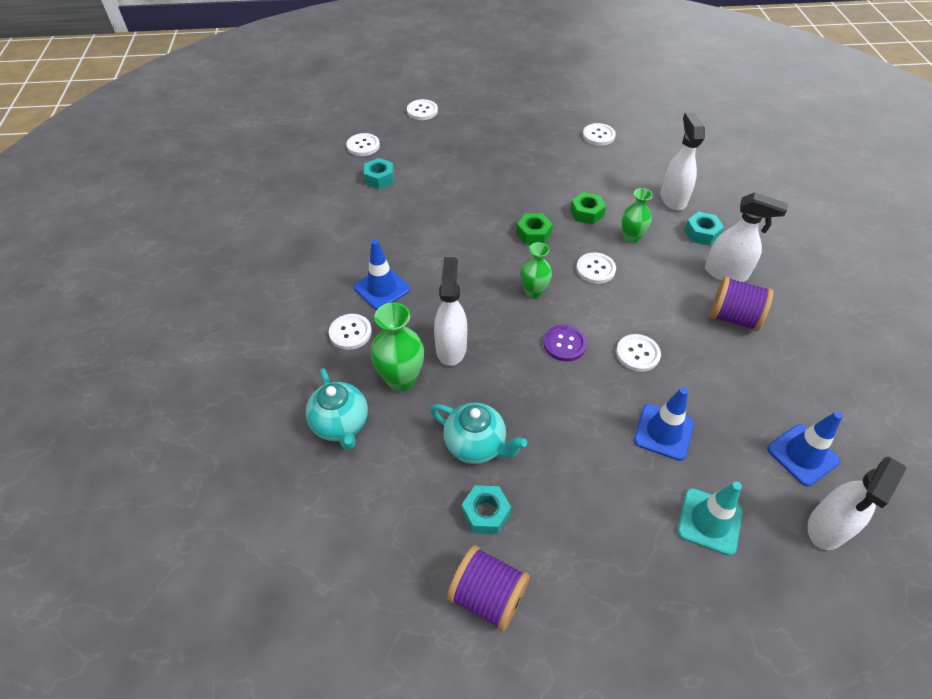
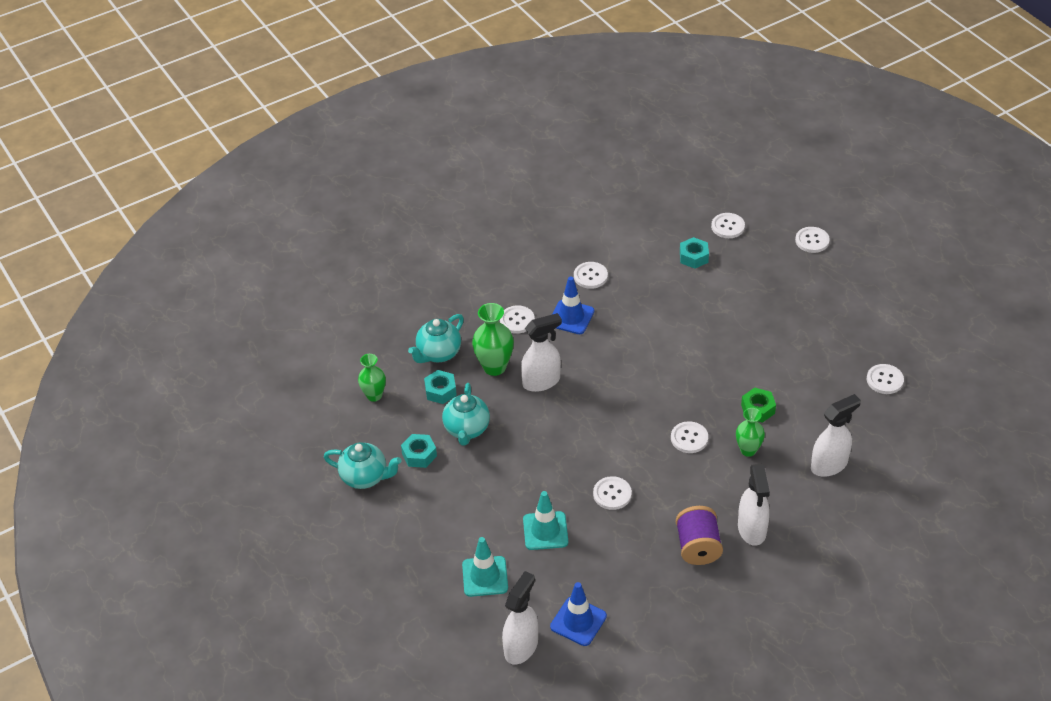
camera: 65 degrees right, 5 degrees down
purple spool [447,545,530,632] -> turquoise teapot [324,442,402,489]
green nut [516,213,553,245] -> none
green vase [521,242,552,299] -> green vase moved to [358,354,386,402]
purple button [544,325,587,361] -> none
blue traffic cone [634,387,694,461] -> turquoise traffic cone [523,491,568,550]
turquoise nut [684,212,724,246] -> turquoise nut moved to [424,370,457,404]
white spray bottle [808,457,907,550] -> white spray bottle turned 105 degrees clockwise [502,571,538,665]
none -> white button [574,262,608,289]

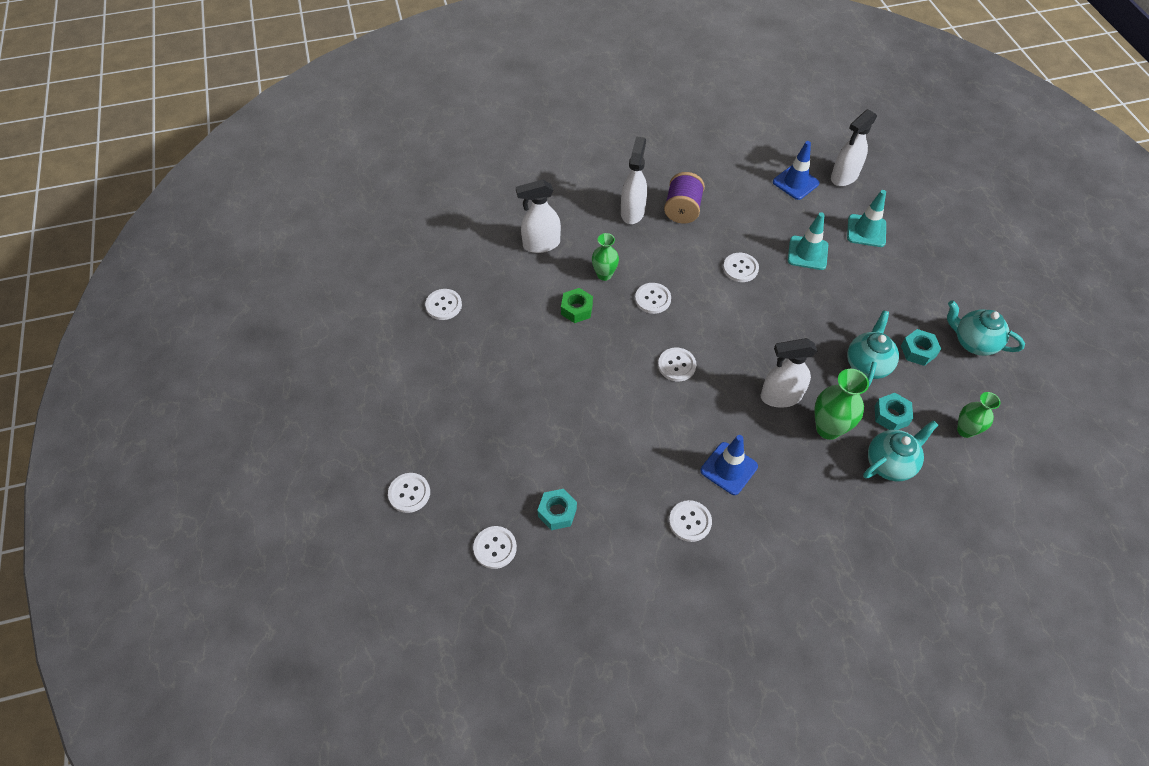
camera: 165 degrees left, 10 degrees up
white button [500,305,535,334] -> white button moved to [658,348,696,381]

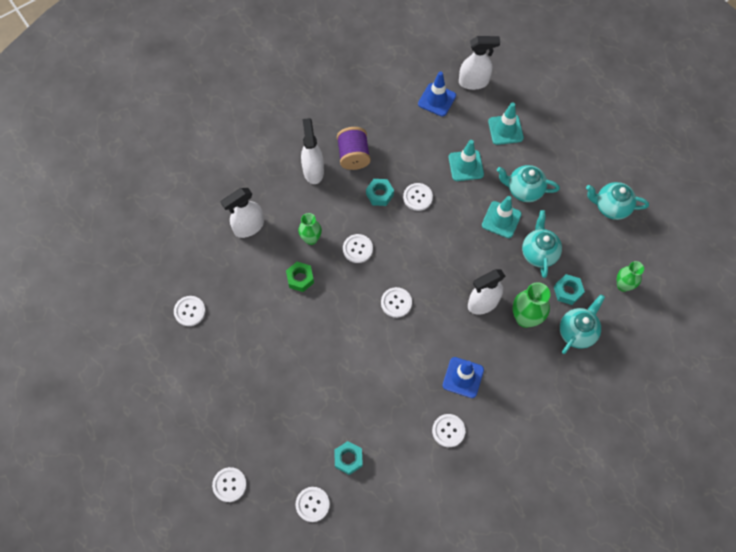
camera: 20 degrees left, 10 degrees up
white spray bottle [831,109,877,186] -> white spray bottle turned 120 degrees counterclockwise [459,36,500,90]
turquoise nut [901,329,941,366] -> turquoise nut moved to [366,179,394,206]
none -> turquoise traffic cone [482,196,522,238]
none -> turquoise teapot [497,165,560,202]

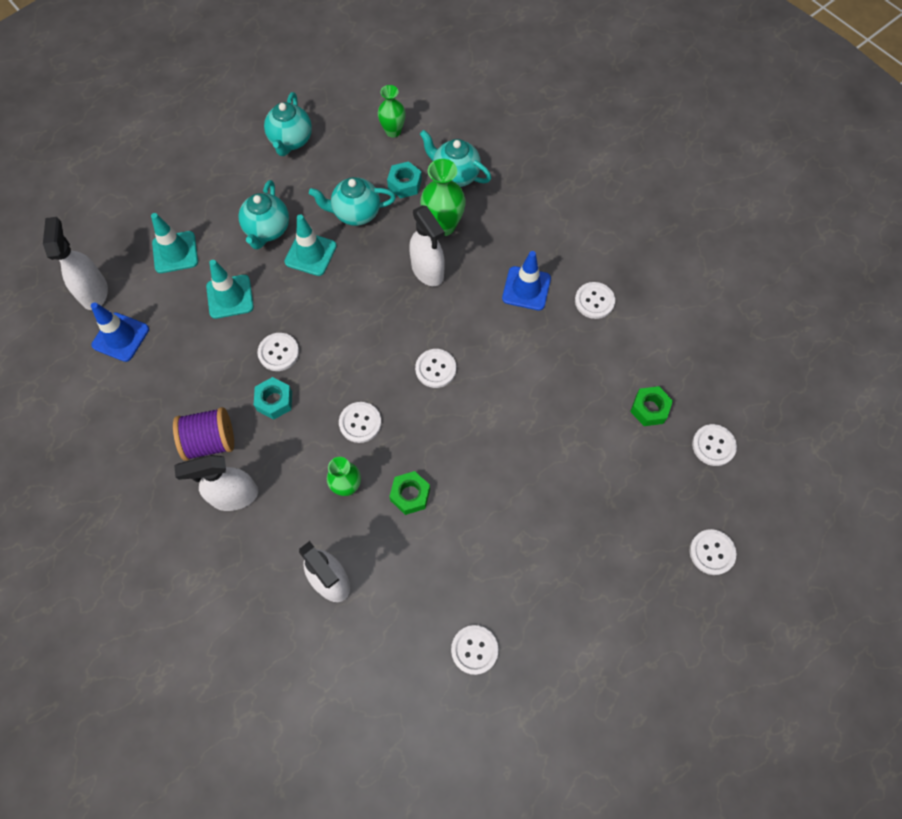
camera: 95 degrees left, 0 degrees up
turquoise nut [334,441,363,475] -> green nut [630,386,673,426]

